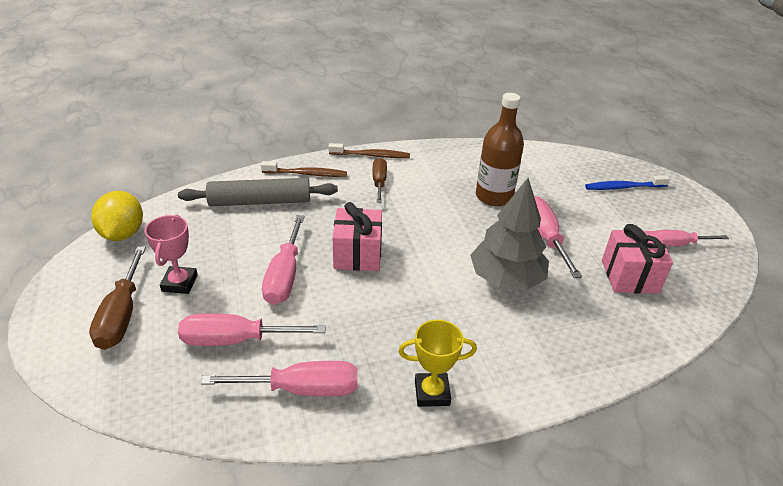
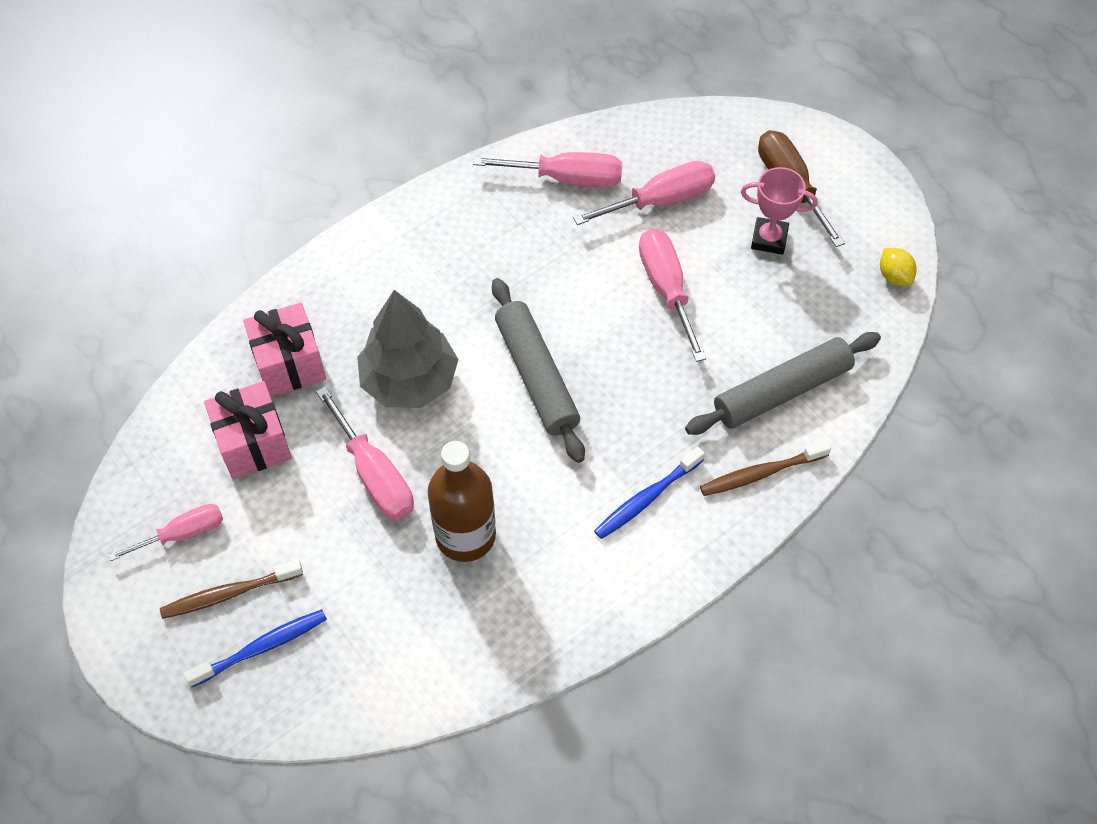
camera: 160 degrees right, 20 degrees up
yellow lemon [91,191,143,241] -> yellow lemon [880,248,917,286], size x0.56
pink trophy [145,214,198,294] -> pink trophy turned 60 degrees counterclockwise [741,167,818,255]
pink screwdriver [201,361,358,396] -> pink screwdriver turned 150 degrees counterclockwise [473,152,622,188]
brown toothbrush [328,143,410,158] -> brown toothbrush moved to [160,560,303,619]
pink gift [333,202,382,271] -> pink gift moved to [243,302,326,397]
brown screwdriver [373,158,387,203] -> blue toothbrush [594,447,705,539]
yellow trophy [398,320,477,407] -> none
none -> grey rolling pin [492,278,585,463]

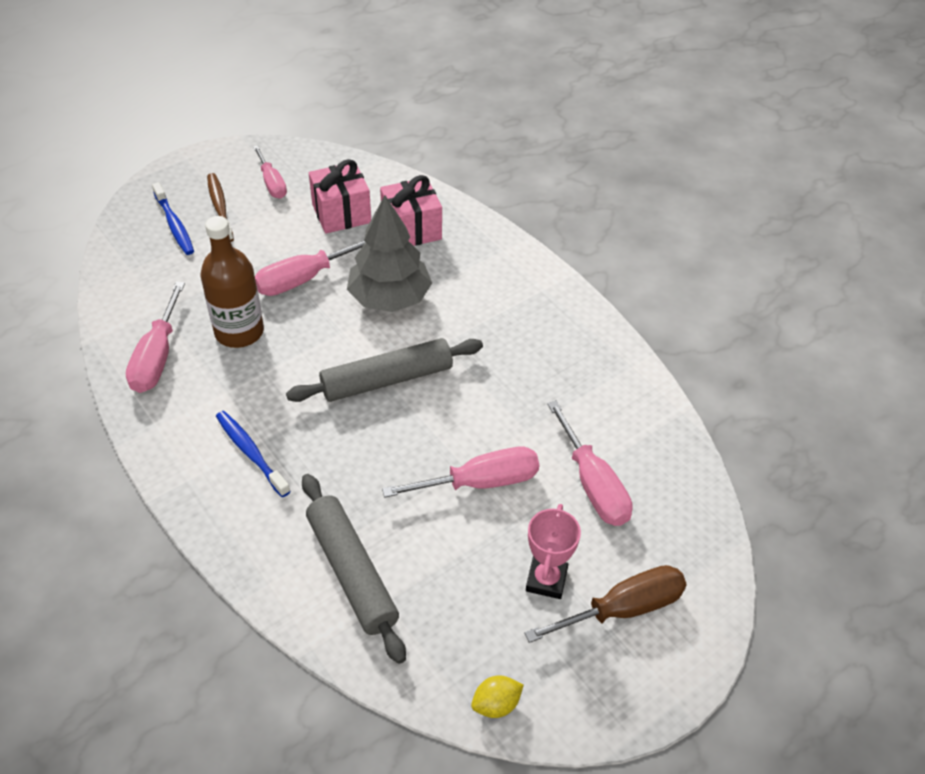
camera: 90 degrees right, 10 degrees down
pink screwdriver [473,152,622,188] -> pink screwdriver moved to [126,281,185,393]
brown toothbrush [700,441,831,496] -> none

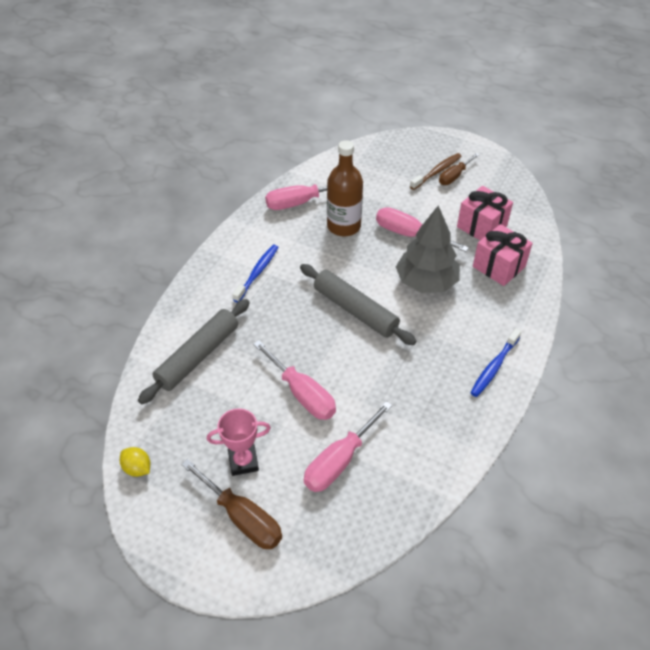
camera: 65 degrees right, 0 degrees up
blue toothbrush [152,182,194,255] -> blue toothbrush moved to [470,328,521,397]
pink screwdriver [253,145,287,199] -> none
none -> brown screwdriver [439,153,480,185]

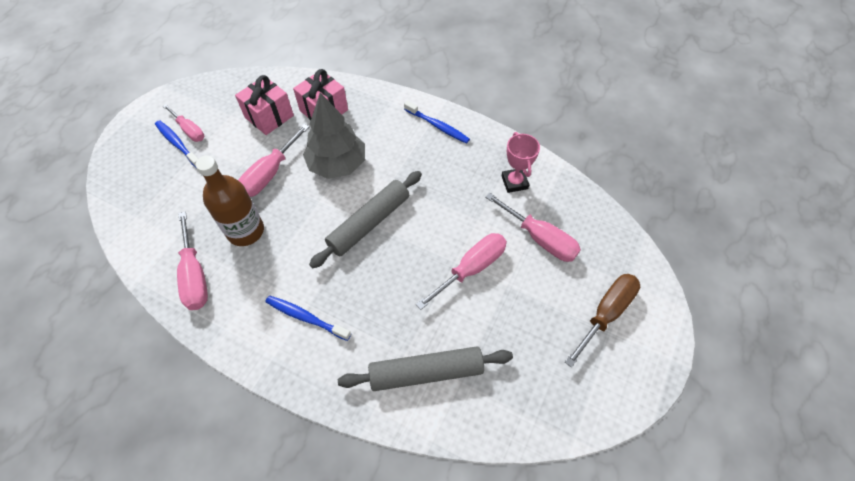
camera: 90 degrees left, 10 degrees up
yellow lemon [120,447,150,477] -> none
grey rolling pin [138,299,250,404] -> grey rolling pin turned 45 degrees counterclockwise [338,346,513,391]
pink trophy [207,408,271,476] -> pink trophy moved to [502,132,540,193]
brown toothbrush [410,153,462,190] -> blue toothbrush [155,120,198,167]
brown screwdriver [439,153,480,185] -> pink screwdriver [163,104,204,142]

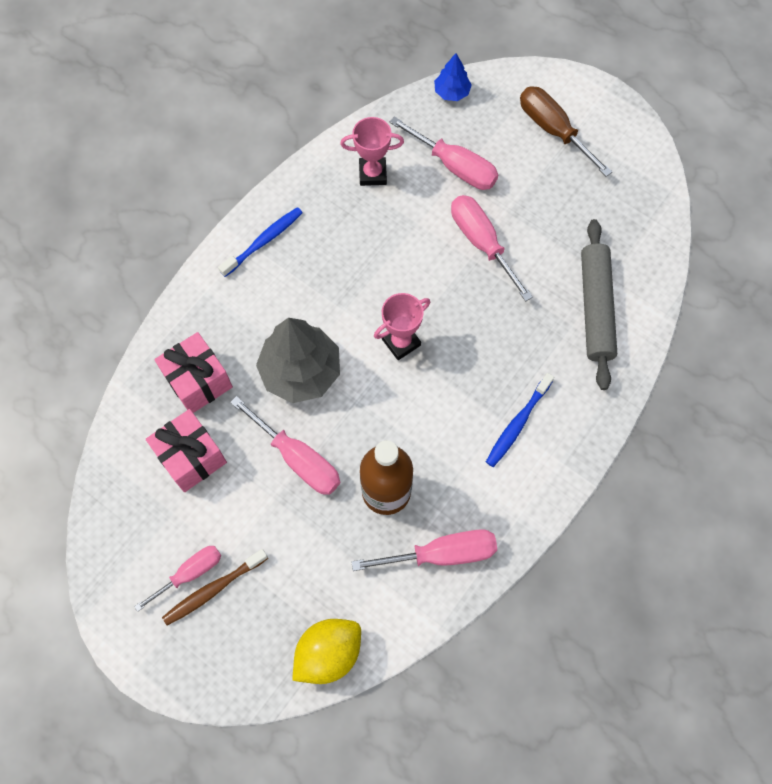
camera: 80 degrees left, 10 degrees up
blue toothbrush [155,120,198,167] -> brown toothbrush [162,549,268,626]
grey rolling pin [309,171,422,268] -> pink trophy [374,293,430,360]
pink screwdriver [485,193,581,262] -> pink screwdriver turned 75 degrees clockwise [390,116,498,190]
none -> yellow lemon [292,619,361,684]
none -> blue tree [434,53,472,101]

